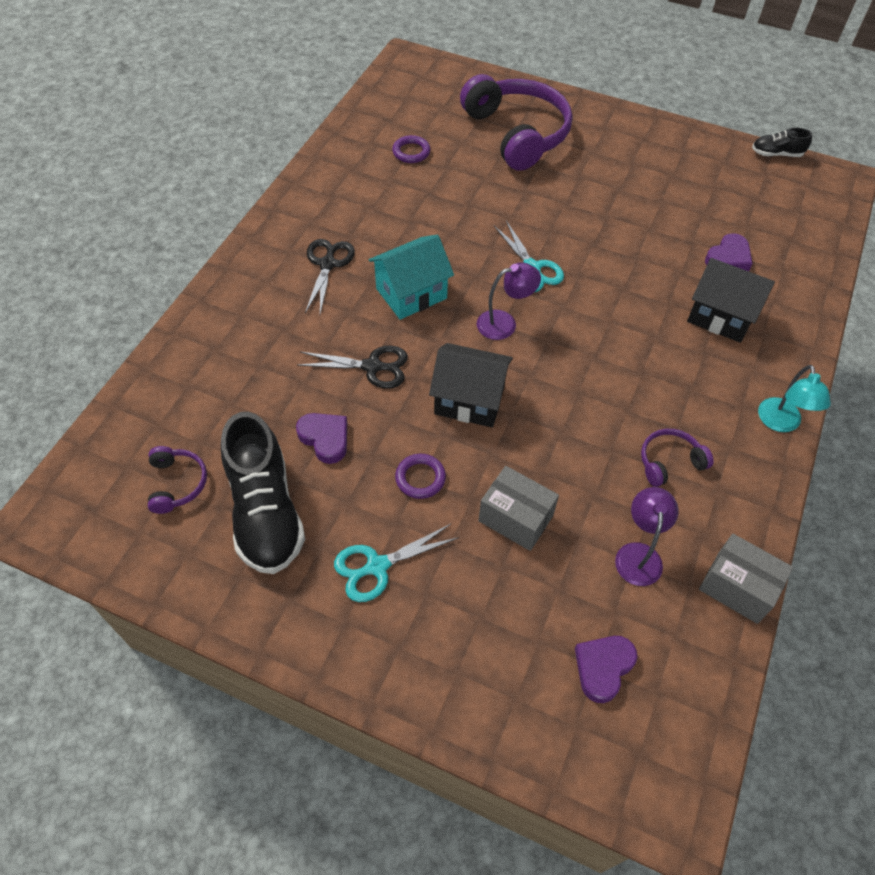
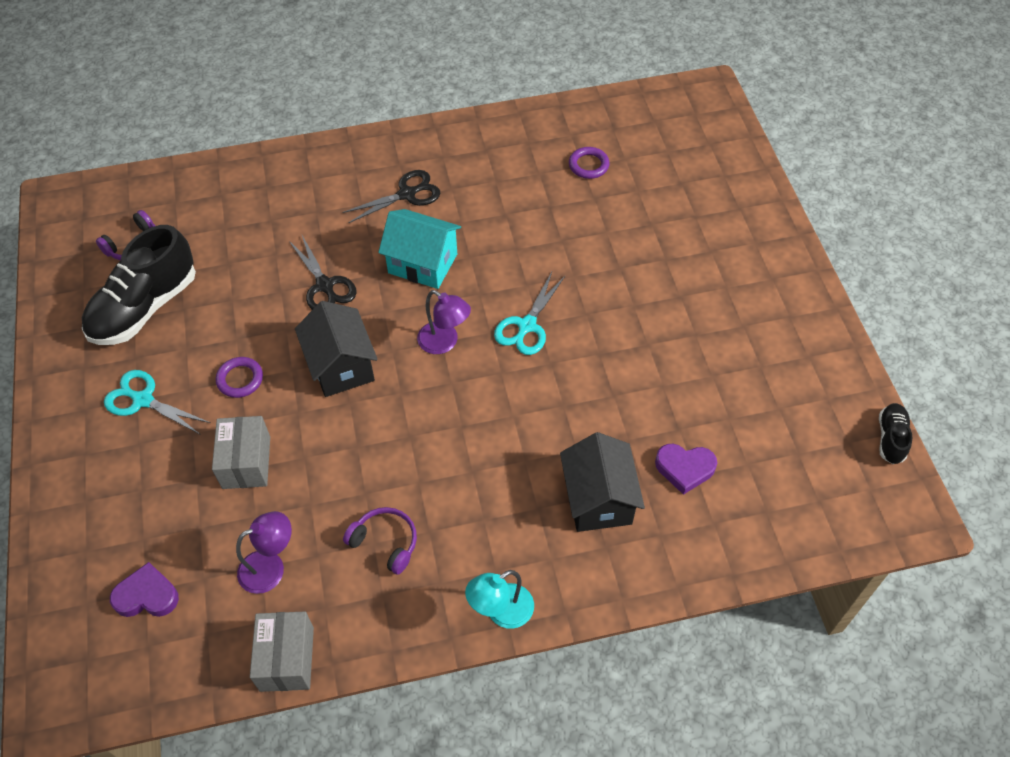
camera: 55 degrees right, 0 degrees up
purple heart [296,413,347,464] -> none
purple headphones [460,74,572,171] -> none
black shoe [752,128,812,157] -> black shoe turned 45 degrees clockwise [879,403,913,464]

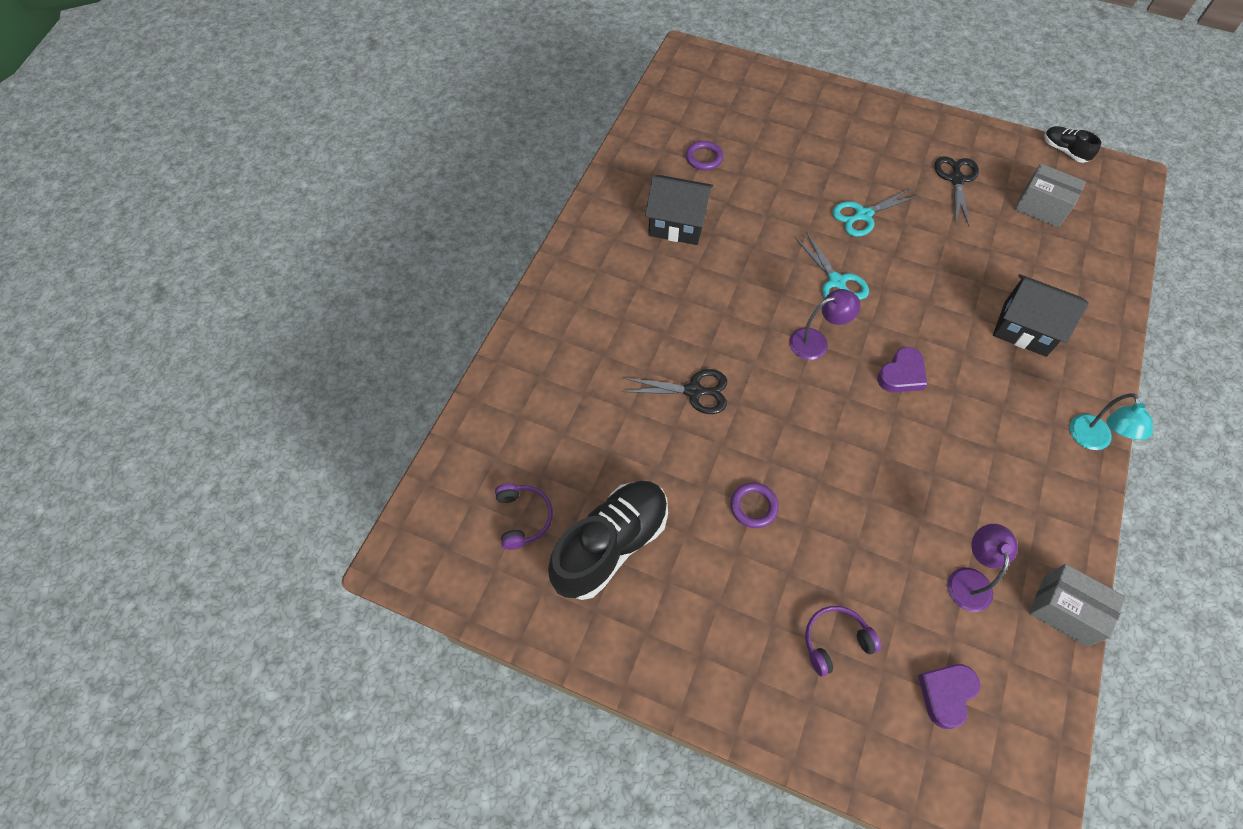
camera: 55 degrees left, 5 degrees up
black shoe [82,225,196,345] -> black shoe turned 120 degrees counterclockwise [548,481,668,600]
turquoise scissors [104,370,210,435] -> turquoise scissors moved to [832,188,920,237]
grey box [212,416,270,489] -> grey box moved to [1014,164,1086,228]
black house [295,301,378,397] -> black house moved to [645,175,713,245]
black scissors [342,170,441,223] -> black scissors moved to [935,156,979,226]
purple headphones [343,507,417,575] -> purple headphones moved to [805,606,881,676]
turquoise house [378,209,461,289] -> none
purple heart [655,444,717,495] -> purple heart moved to [877,347,928,392]

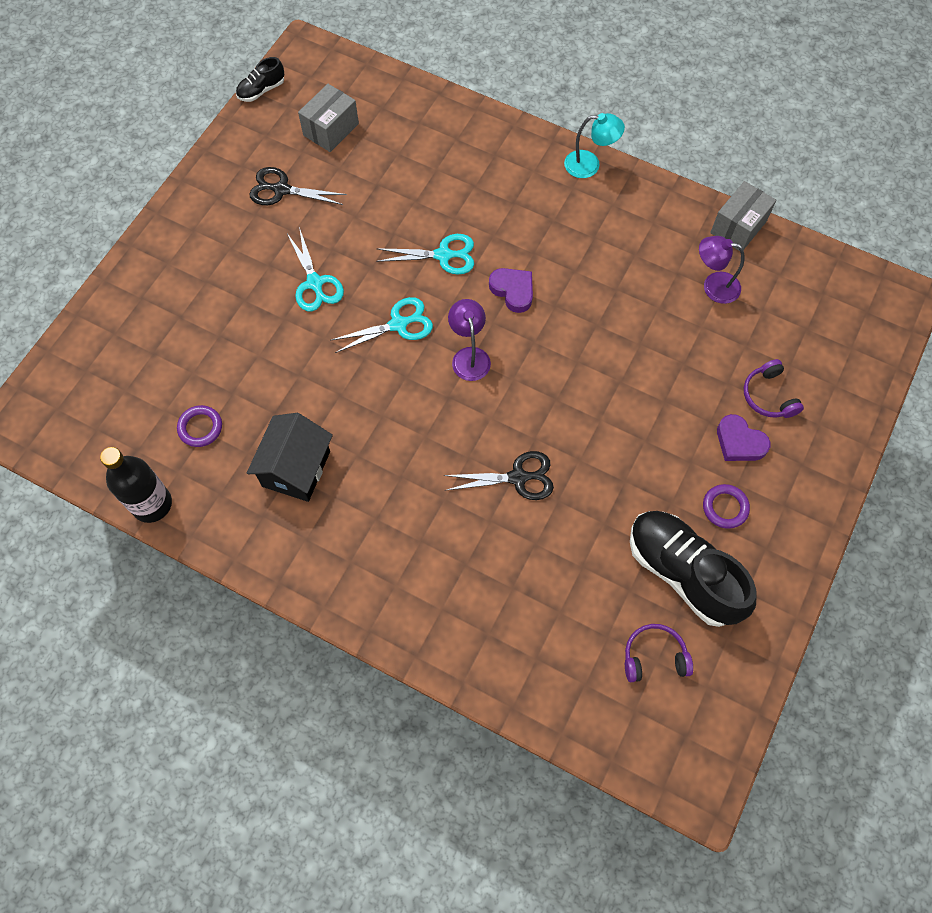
camera: 85 degrees left, 5 degrees up
black scissors [621,369,728,414] -> black scissors turned 75 degrees clockwise [444,451,554,500]
purple ring [730,482,779,528] -> purple ring moved to [703,484,750,529]
purple heart [918,664,980,729] -> purple heart moved to [717,414,770,461]
black house [993,274,1089,357] -> none
none -> black bottle [100,447,172,523]
none -> turquoise scissors [376,234,474,275]

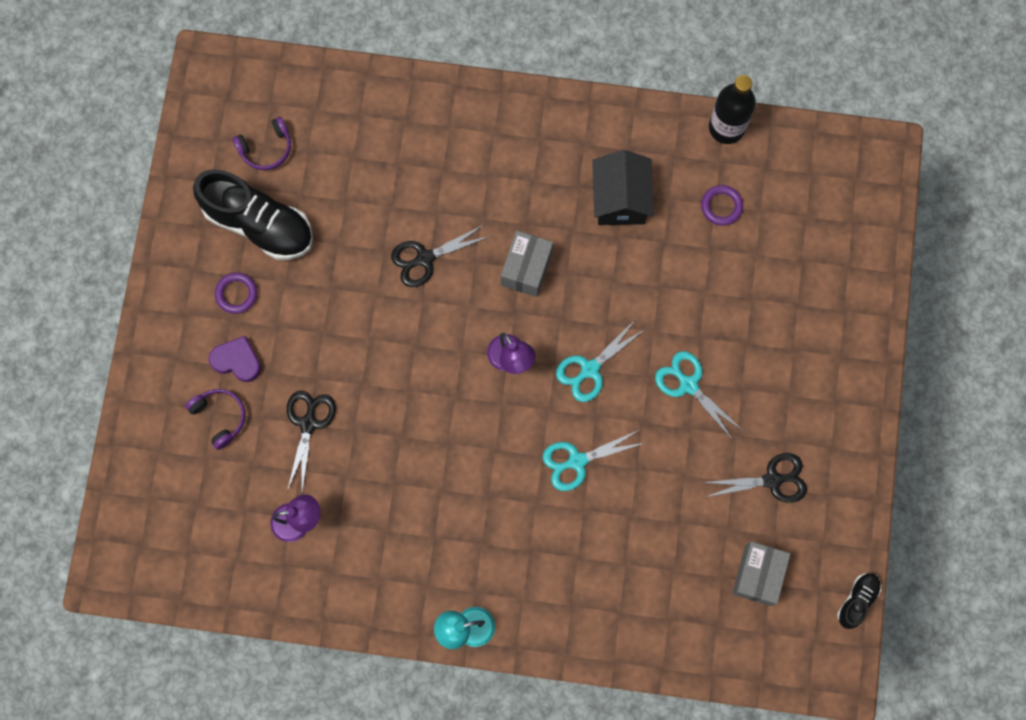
camera: 160 degrees right, 10 degrees up
purple heart [489,268,533,313] -> none
grey box [710,181,776,251] -> grey box moved to [501,231,553,297]
none -> black scissors [287,391,336,491]

